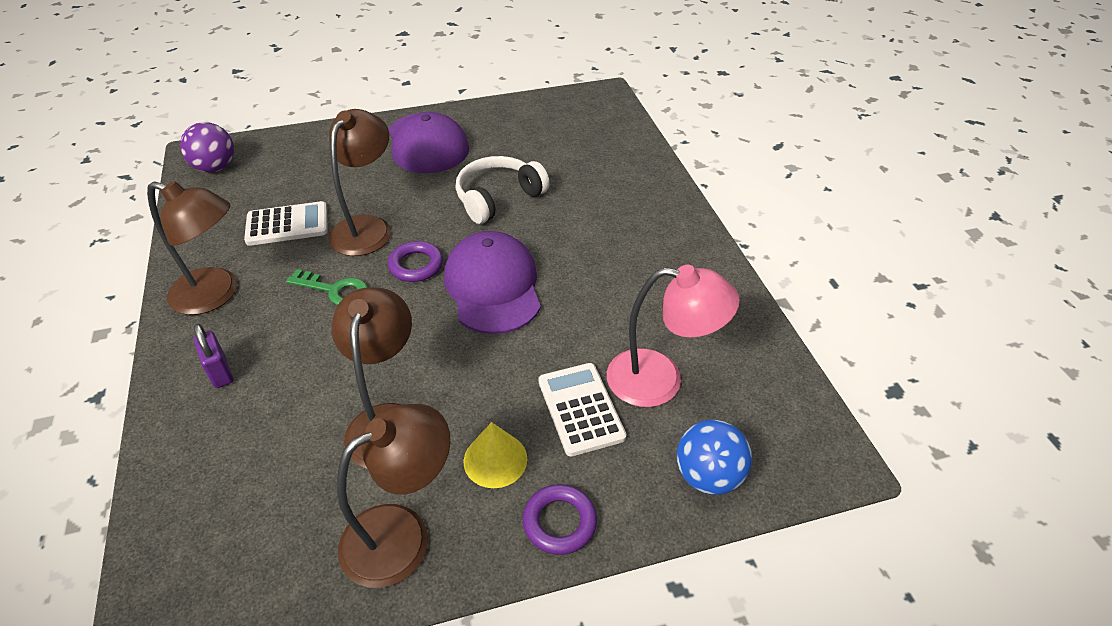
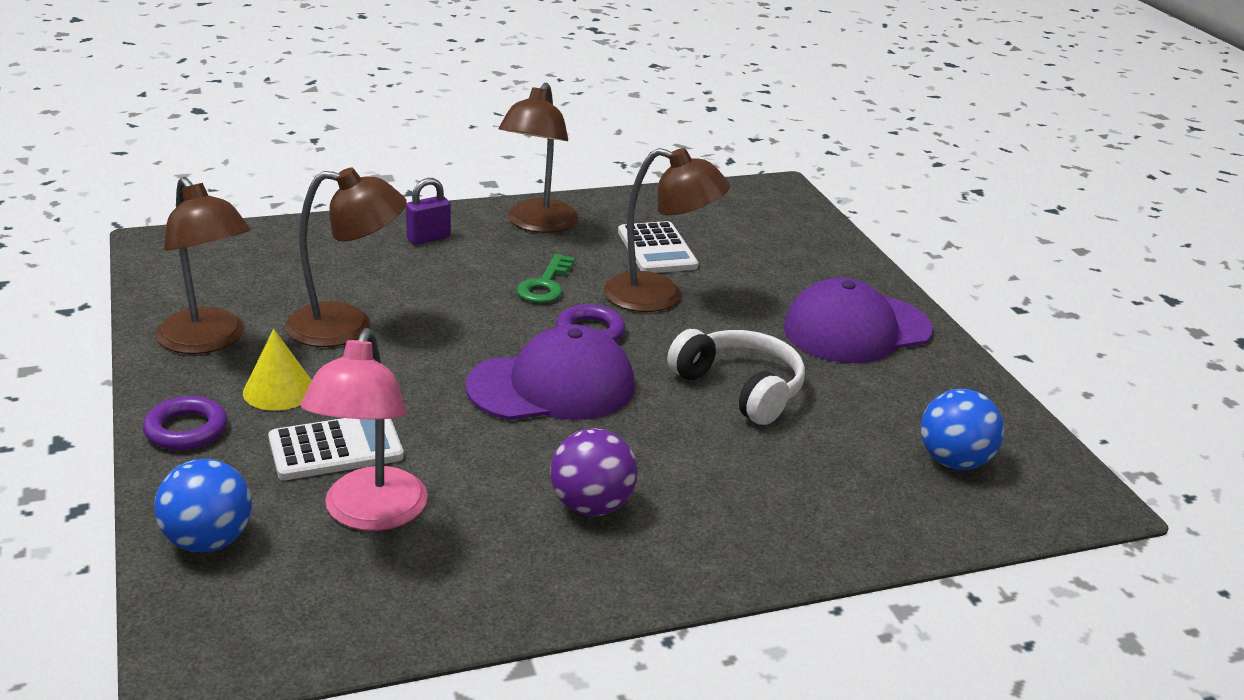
camera: 85 degrees right, 15 degrees down
purple ball [180,122,234,172] -> purple ball moved to [550,428,638,516]
none -> blue ball [920,389,1004,470]

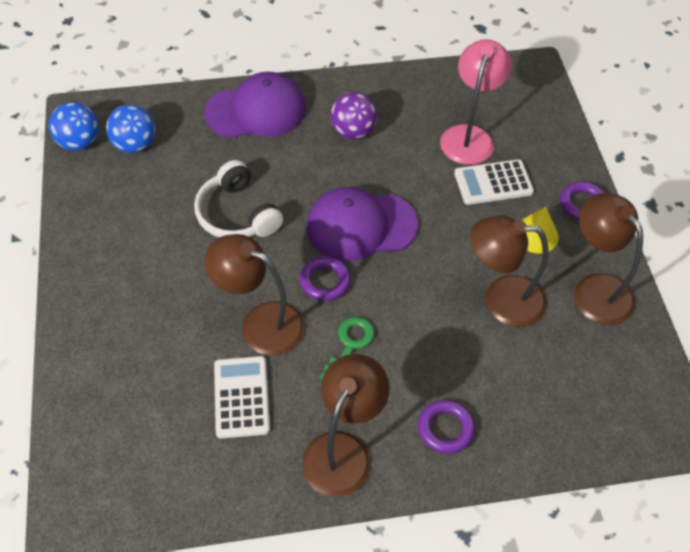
camera: 170 degrees left, 25 degrees up
blue ball [154,459,252,552] -> blue ball moved to [49,102,99,151]
purple padlock [406,178,451,245] -> purple ring [418,400,475,454]
purple cap [783,278,933,363] -> purple cap moved to [204,72,306,138]

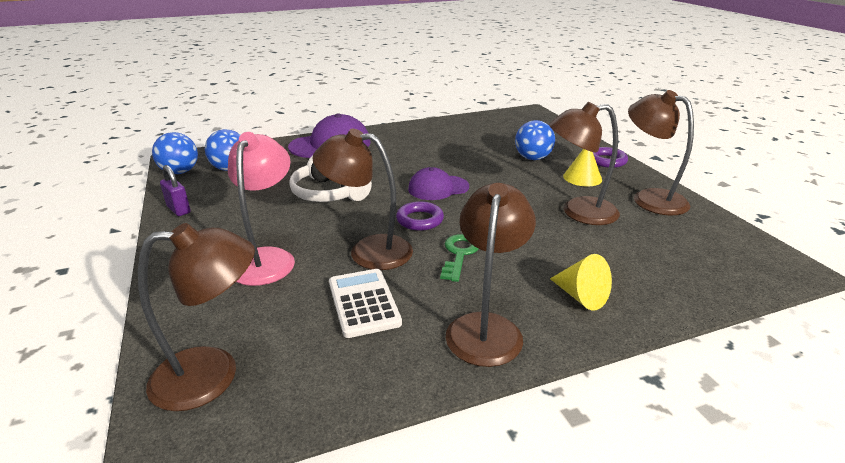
camera: 10 degrees left, 25 degrees down
purple cap [306,187,418,261] -> purple cap [408,167,469,200], size x0.64
purple ball [330,92,377,140] -> none
purple ring [418,400,475,454] -> yellow cone [550,254,612,310]
pink lamp [440,39,512,165] -> pink lamp moved to [228,132,295,286]
white calculator [454,159,534,205] -> blue ball [515,120,555,160]
none -> brown lamp [138,223,255,411]
none -> purple padlock [160,165,191,216]

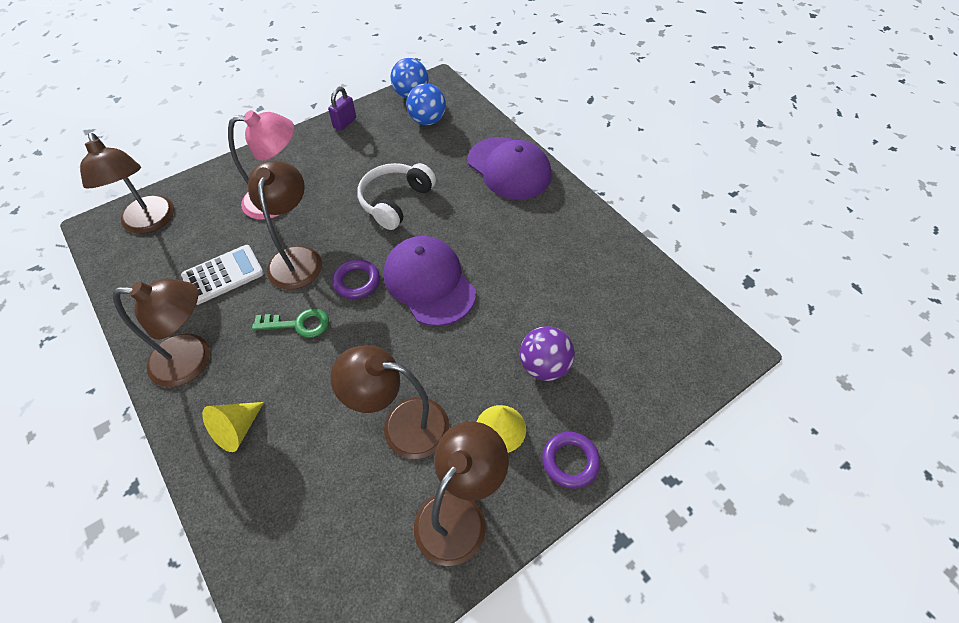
camera: 75 degrees right, 25 degrees up
purple cap [408,167,469,200] -> purple cap [384,236,476,326], size x1.56
blue ball [515,120,555,160] -> purple ball [520,326,575,381]
brown lamp [549,102,620,225] -> brown lamp turned 60 degrees counterclockwise [331,345,449,459]

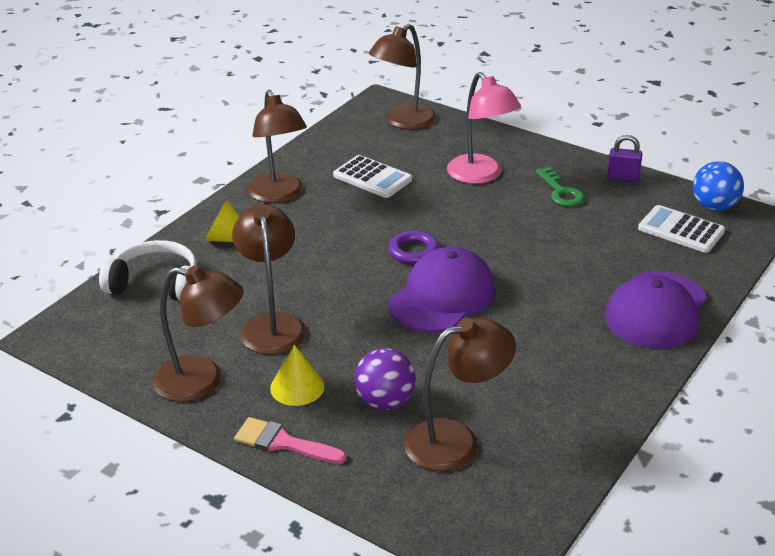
camera: 70 degrees right, 20 degrees down
brown lamp [248,161,322,290] -> brown lamp moved to [404,318,516,471]
green key [252,308,329,338] -> green key moved to [536,167,584,206]
white headphones [357,163,436,230] -> white headphones moved to [99,240,197,301]
blue ball [406,83,446,125] -> white calculator [638,205,725,253]
purple ring [542,432,600,489] -> pink brush [234,417,347,464]

